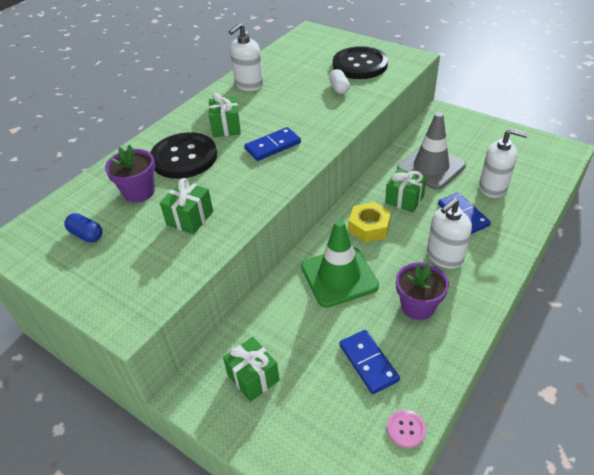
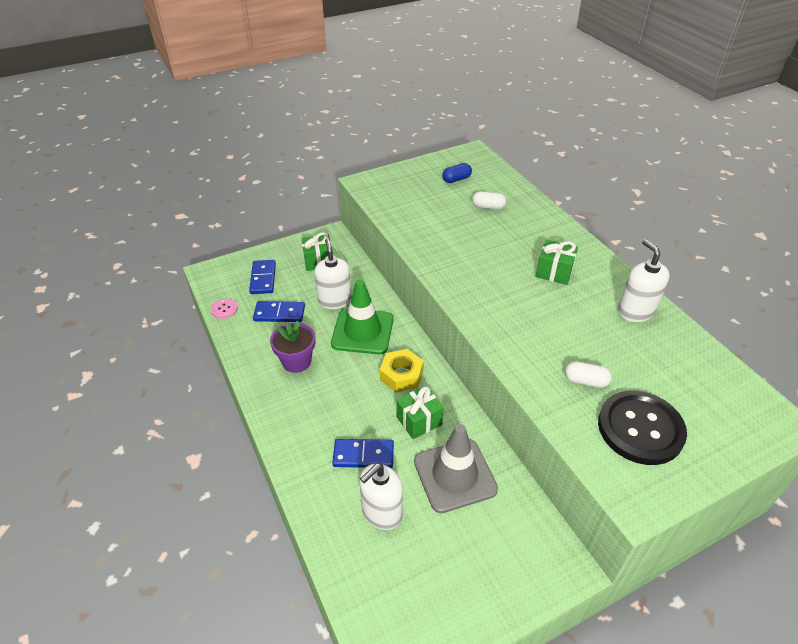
camera: 115 degrees right, 0 degrees up
purple flower pot [105,145,155,203] -> white capsule [472,191,506,210]
black button [150,132,217,179] -> none
green gift [160,178,213,234] -> none
blue domino [244,127,301,161] -> blue domino moved to [249,260,276,294]
white soap dispenser [427,198,472,269] -> white soap dispenser moved to [314,238,352,309]

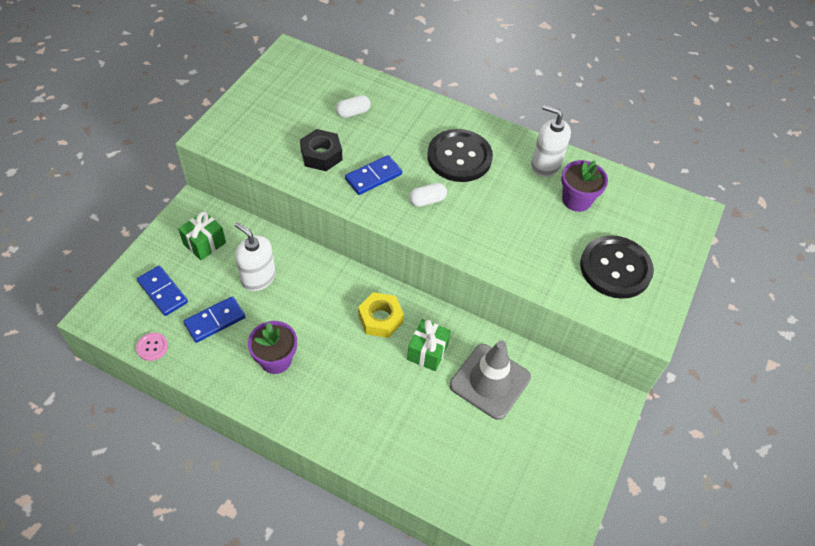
camera: 40 degrees left, 10 degrees up
green traffic cone [331,279,394,355] -> none
blue domino [332,439,394,468] -> blue domino moved to [345,155,402,195]
white soap dispenser [359,463,403,530] -> none
blue capsule [442,163,472,183] -> none
green gift [536,240,578,285] -> black button [427,129,493,182]
white capsule [565,361,612,388] -> white capsule moved to [409,183,447,207]
none -> black nut [300,129,342,171]
none -> purple flower pot [561,160,608,212]

